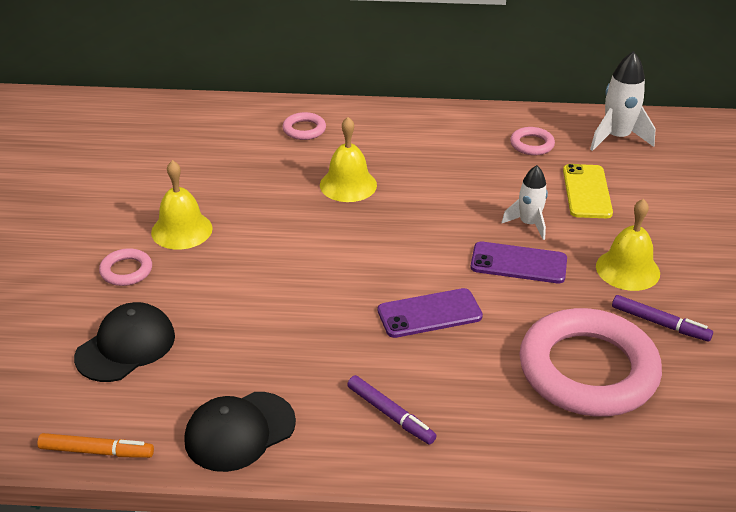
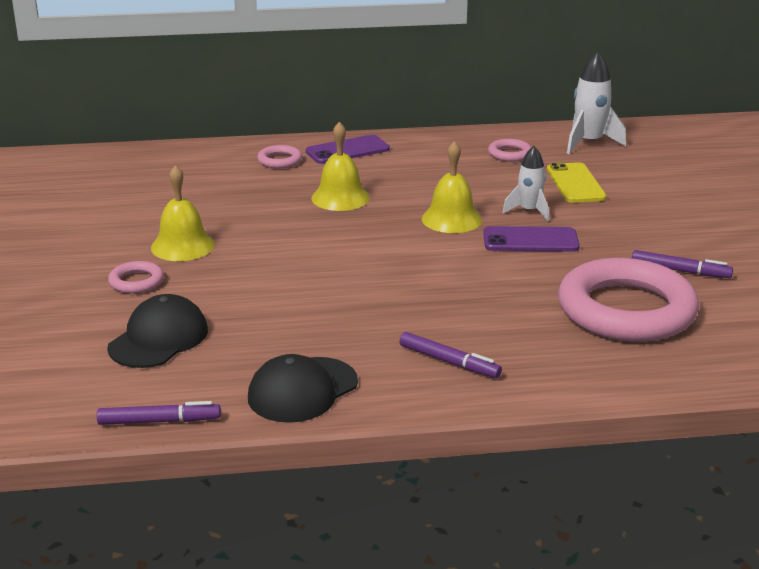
camera: 10 degrees left, 10 degrees down
orange marker [37,433,154,458] -> purple marker [97,401,221,425]
purple phone [378,288,483,338] -> purple phone moved to [306,135,390,164]
yellow bell [596,199,660,291] -> yellow bell moved to [422,141,482,233]

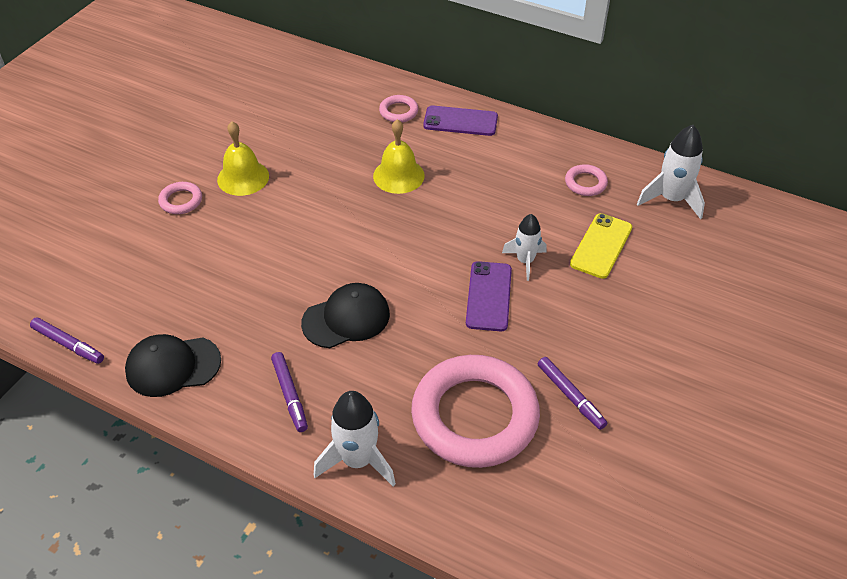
camera: 35 degrees right, 20 degrees up
black cap [107,294,208,368] -> black cap moved to [301,283,390,348]
yellow bell [422,141,482,233] -> none
purple phone [483,226,580,252] -> purple phone turned 60 degrees clockwise [466,261,512,331]
none -> white rocket [314,391,396,486]

